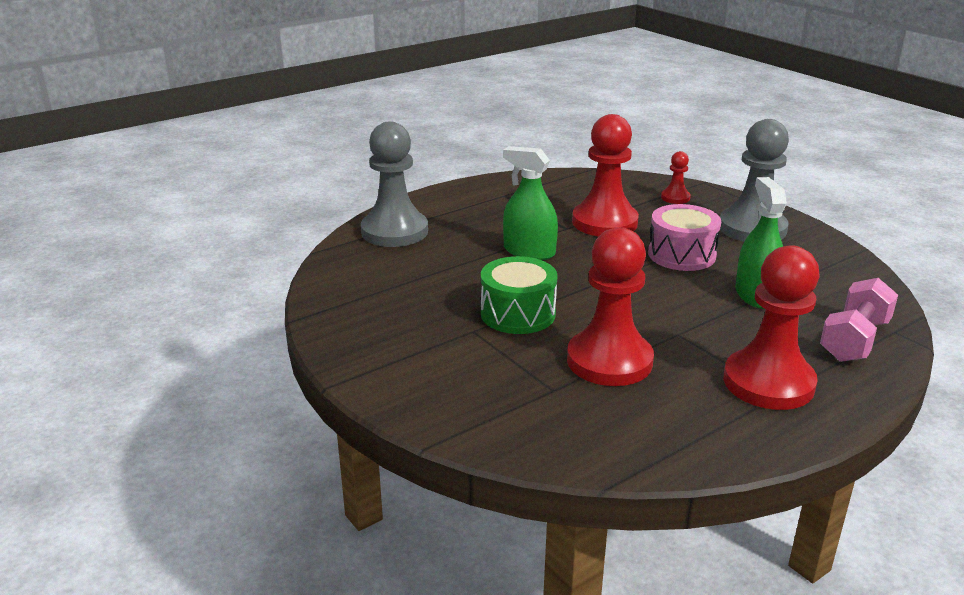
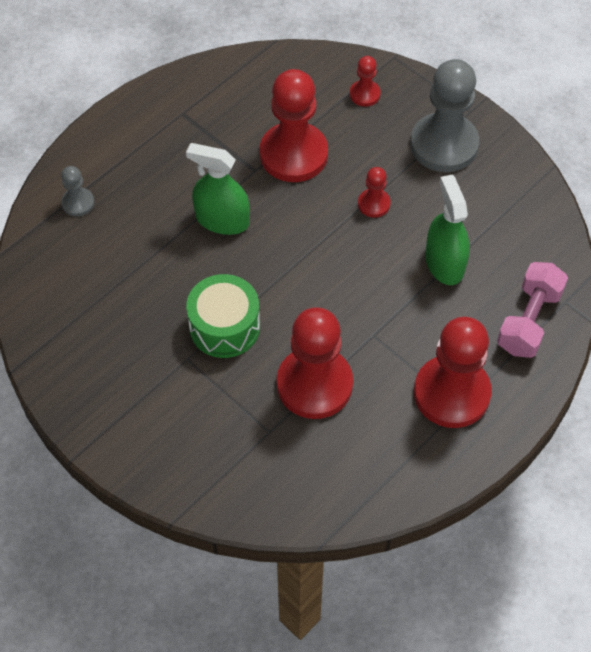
camera: 10 degrees left, 30 degrees up
grey pawn [361,121,428,247] -> grey pawn [61,166,94,217], size x0.46
pink drum [648,204,721,271] -> red pawn [358,167,391,218]

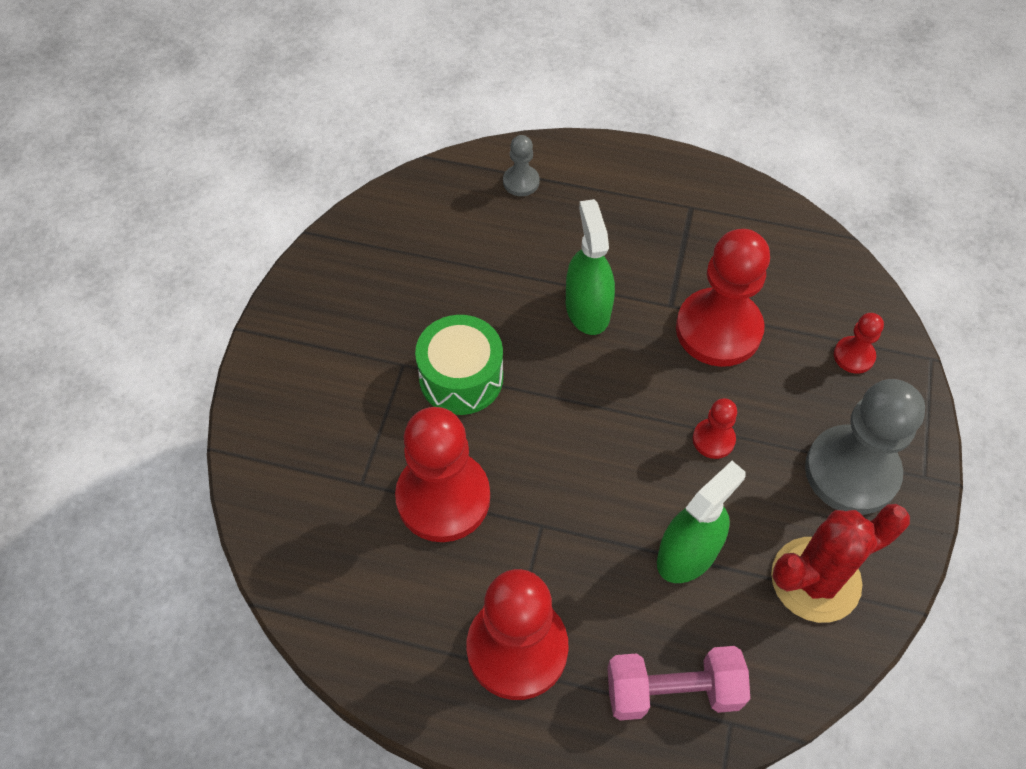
camera: 60 degrees right, 0 degrees up
none -> red cactus [771,504,910,623]

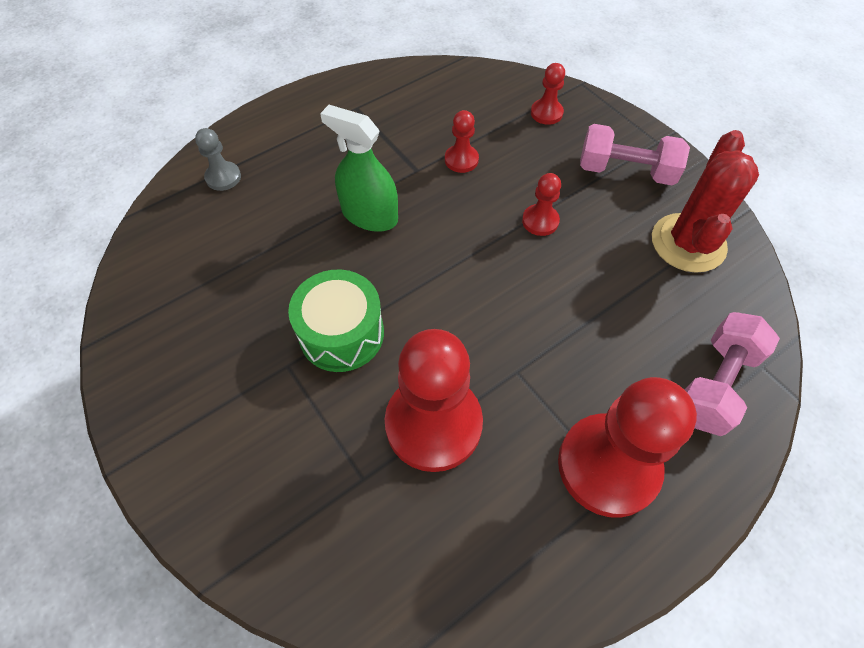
camera: 50 degrees left, 0 degrees up
green spray bottle [657,461,746,583] -> none
red pawn [676,229,770,367] -> red pawn [445,110,479,173], size x0.46
grey pawn [805,379,925,515] -> pink dumbbell [580,124,690,185]

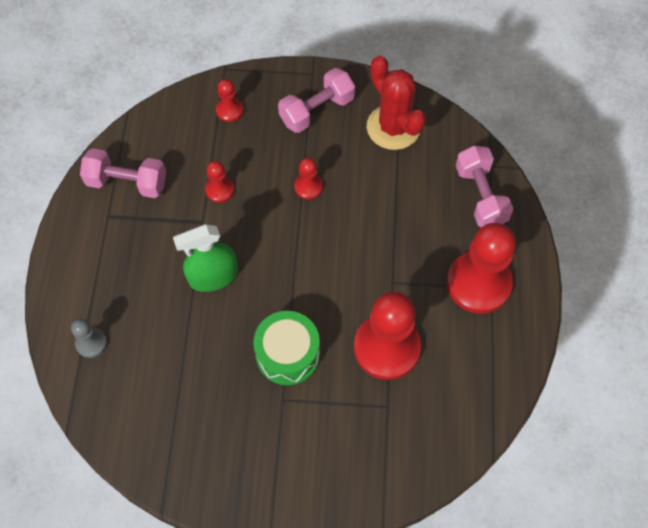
camera: 50 degrees left, 5 degrees up
none -> pink dumbbell [80,148,166,198]

